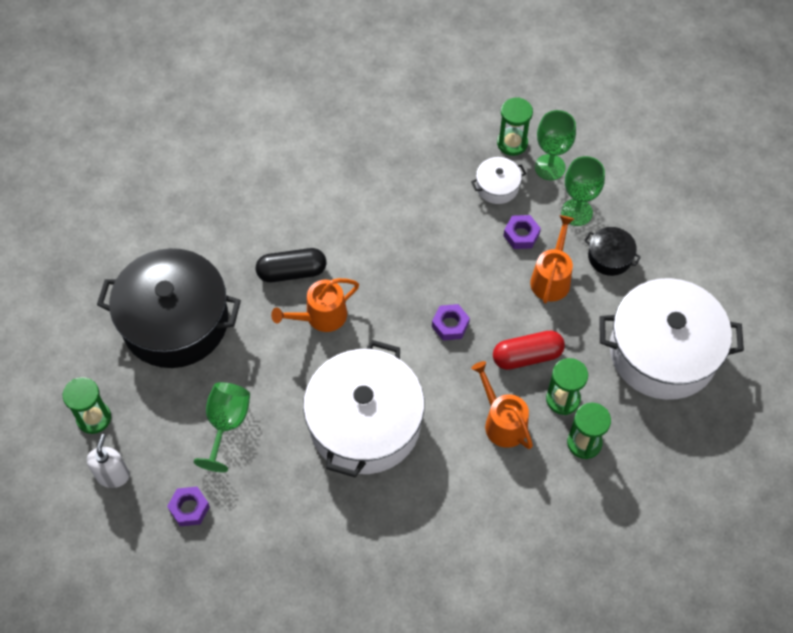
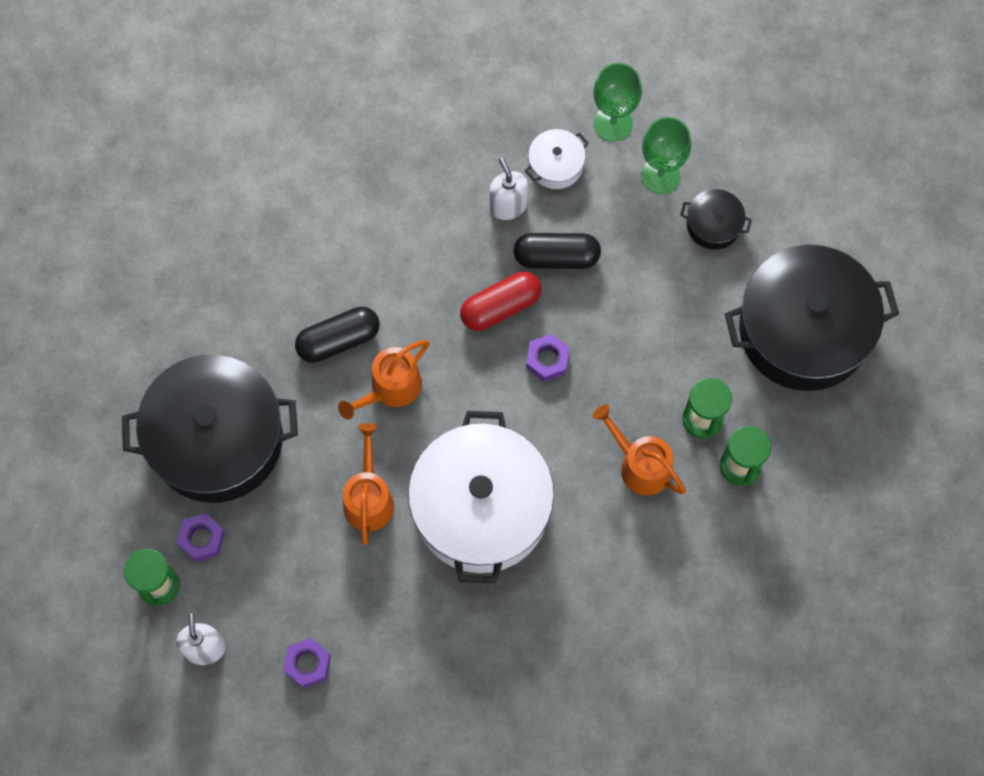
camera: 15 degrees left, 10 degrees up
green goblet [194,382,250,472] -> none
red capsule [493,331,565,370] -> red capsule moved to [460,271,542,331]
green hourglass [497,97,533,156] -> none
purple nut [503,215,541,249] -> purple nut moved to [177,513,225,562]
orange watering can [530,215,574,304] -> orange watering can moved to [343,423,394,545]
white pot [599,278,744,400] -> black pot [725,245,899,391]
none -> white soap dispenser [490,157,528,220]
none -> black capsule [513,233,601,269]

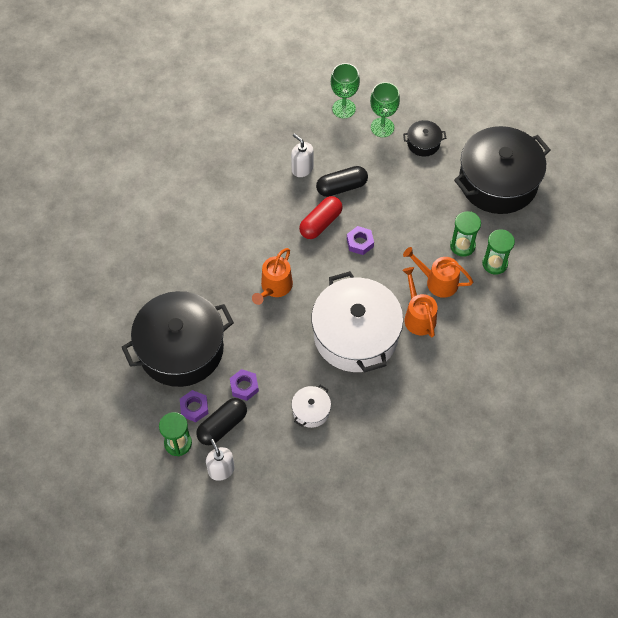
camera: 20 degrees left, 10 degrees down
purple nut [283,638,331,688] -> purple nut moved to [230,369,259,401]
black capsule [295,306,380,363] -> black capsule moved to [196,398,247,445]
orange watering can [343,423,394,545] -> orange watering can moved to [402,267,438,337]
white pot [525,129,589,189] -> white pot moved to [291,385,331,428]

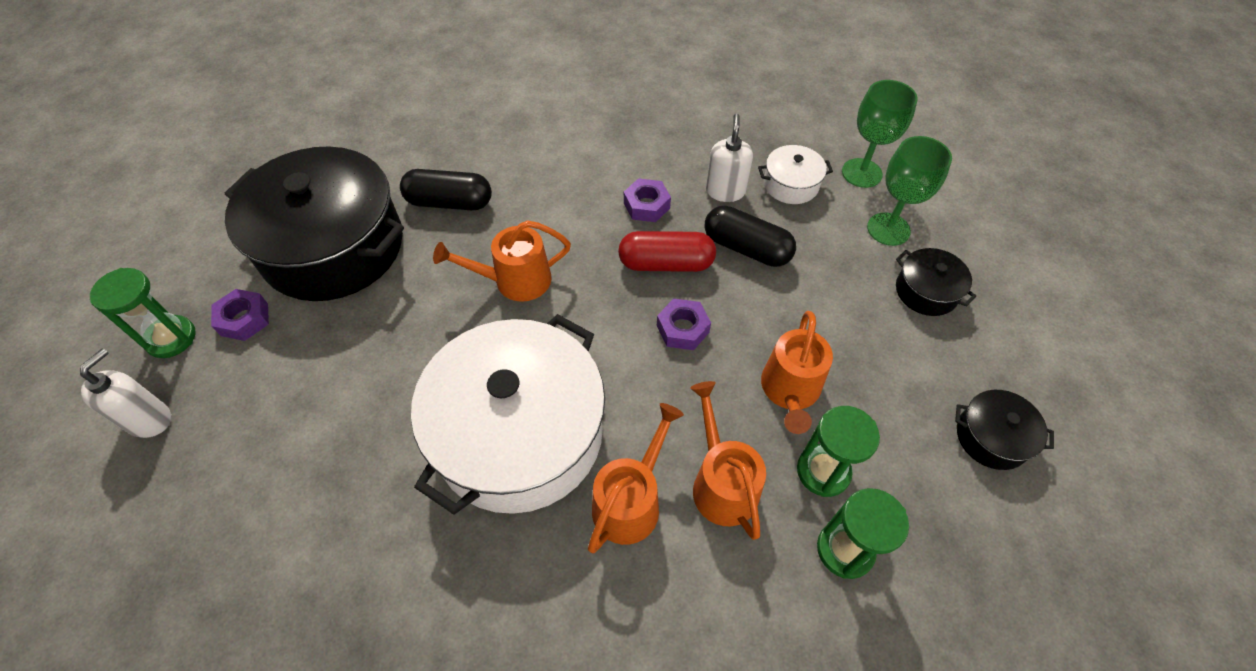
camera: 50 degrees right, 5 degrees down
black capsule [196,398,247,445] -> black capsule moved to [400,169,492,210]
purple nut [230,369,259,401] -> purple nut moved to [624,178,671,222]
white pot [291,385,331,428] -> white pot moved to [758,145,833,204]
black pot [454,126,550,214] -> black pot [955,390,1054,470], size x0.42
none -> orange watering can [761,311,833,434]

